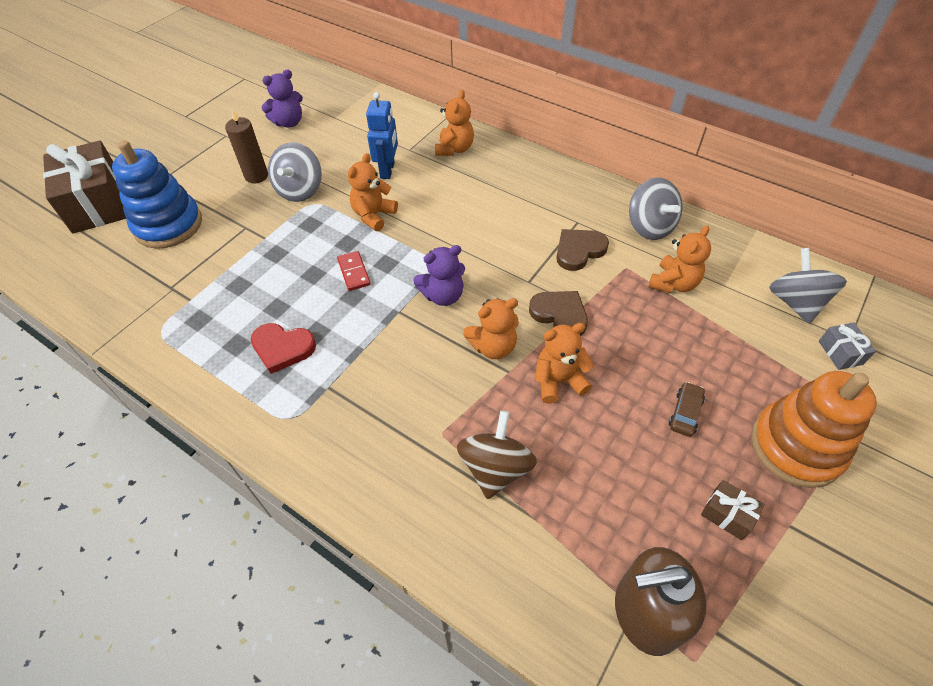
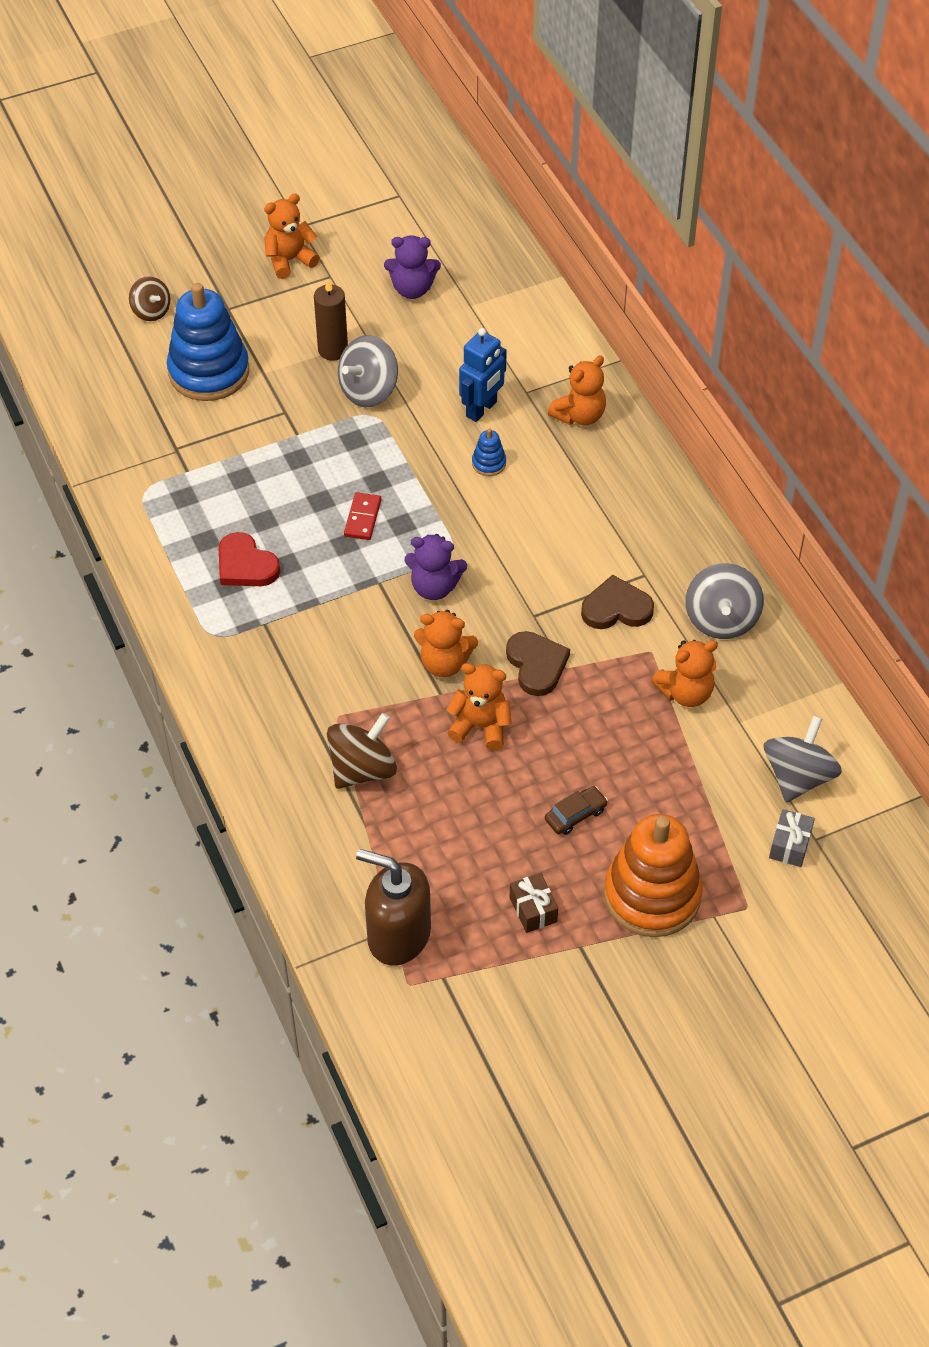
camera: 30 degrees right, 0 degrees up
brown gift [43,141,127,234] -> brown spinning top [129,277,170,321]
orange teddy bear [348,153,398,231] -> orange teddy bear moved to [264,194,320,279]
none -> blue stacking toy [472,428,506,476]

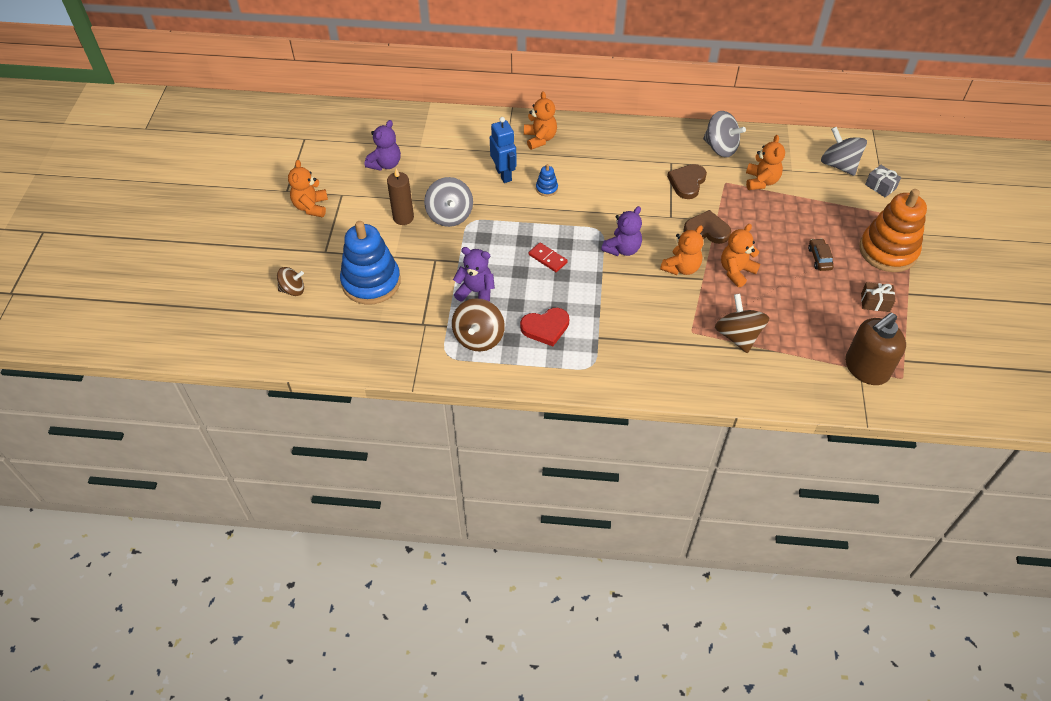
camera: 60 degrees left, 0 degrees up
none -> brown spinning top [452,298,505,352]
none -> purple teddy bear [453,247,495,302]

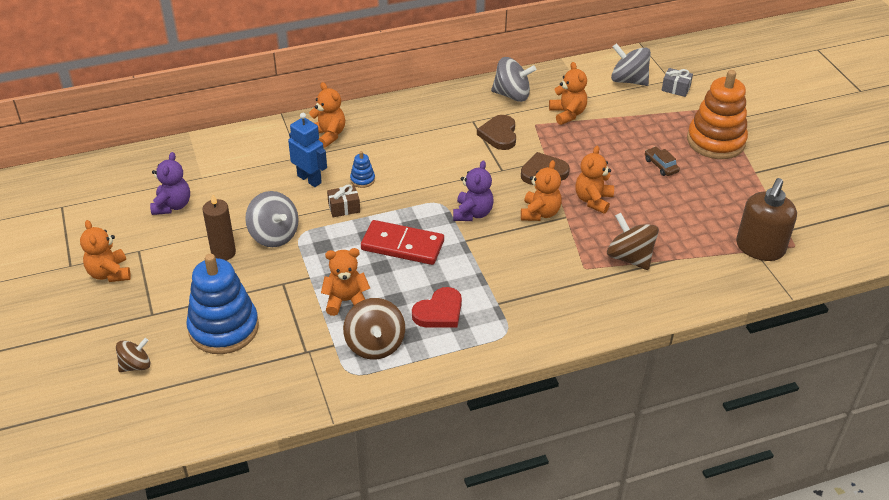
camera: 25 degrees left, 10 degrees down
purple teddy bear [453,247,495,302] -> orange teddy bear [321,248,370,316]
red domino [528,243,568,272] -> red domino [361,220,444,265], size x1.86
brown gift [861,282,895,312] -> brown gift moved to [327,184,360,217]

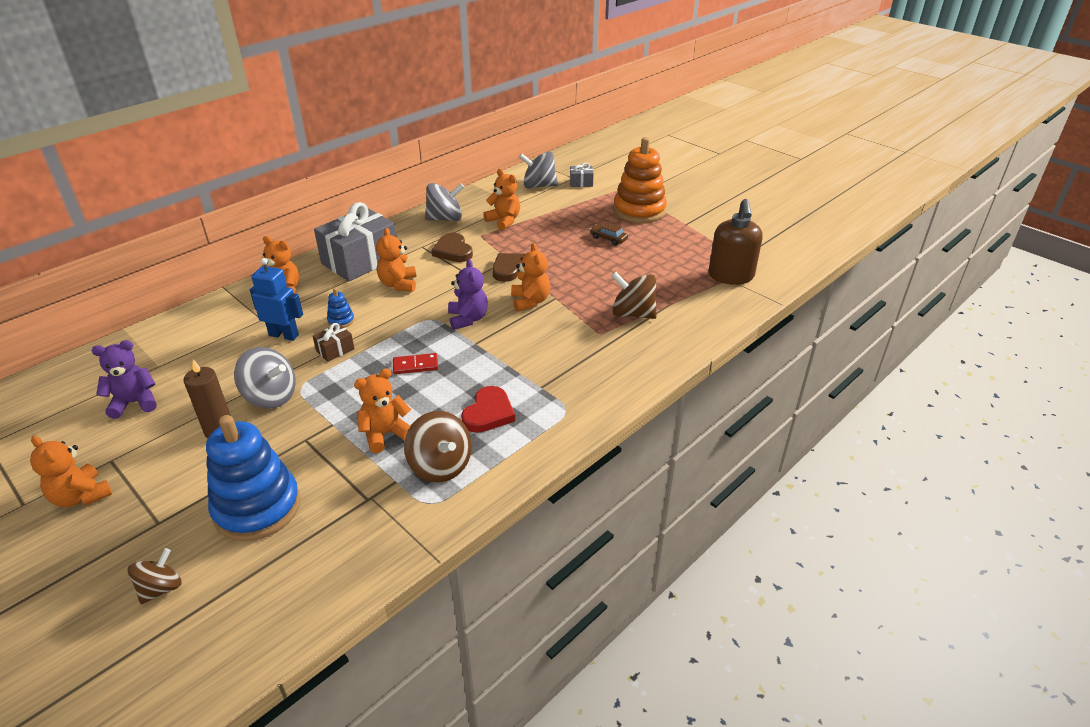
camera: 25 degrees left, 5 degrees down
purple teddy bear [150,152,190,215] -> purple teddy bear turned 90 degrees counterclockwise [92,340,156,419]
red domino [361,220,444,265] -> red domino [393,353,438,374], size x0.54
orange teddy bear [575,146,614,214] -> orange teddy bear moved to [376,228,417,292]
none -> grey gift [314,202,396,281]

